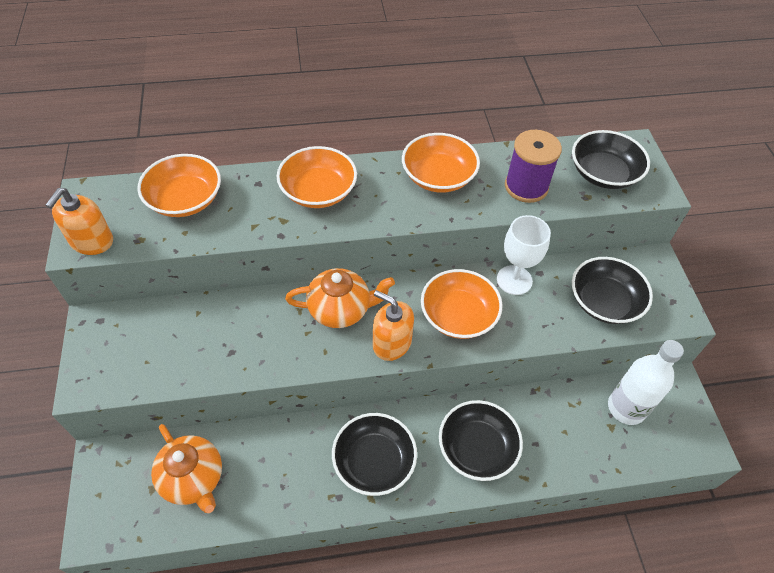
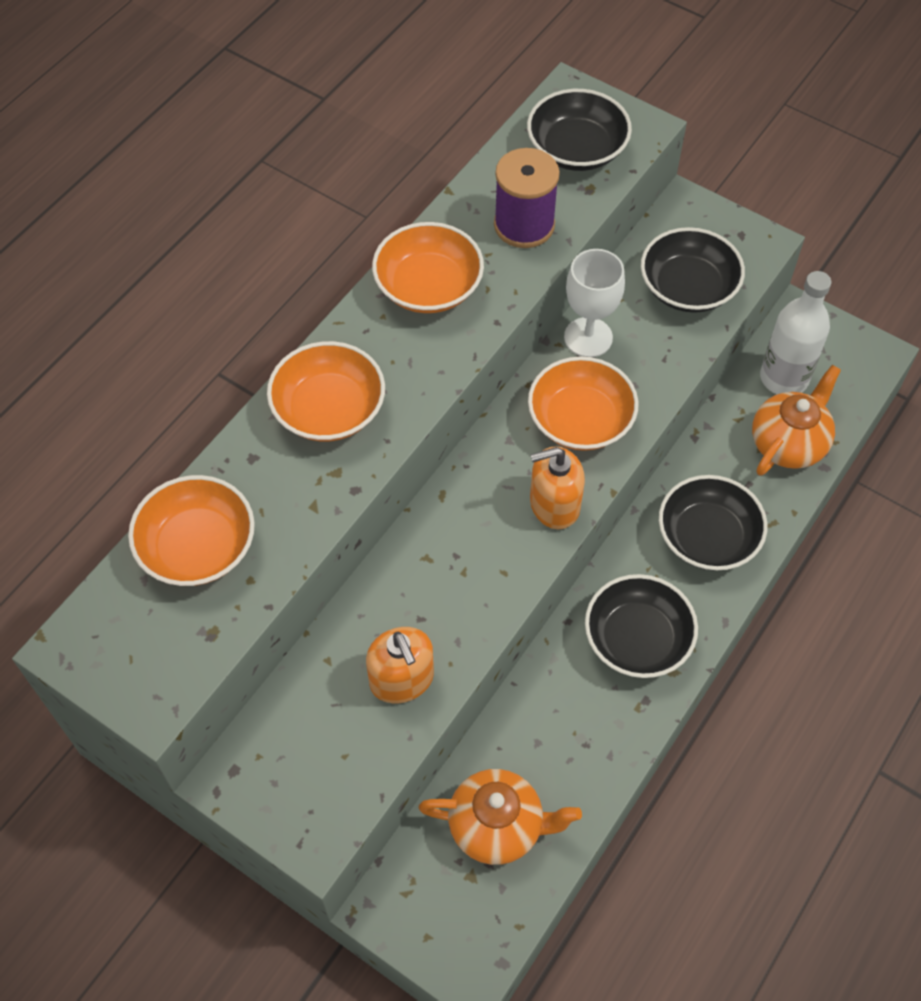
camera: 45 degrees left, 5 degrees up
orange soap dispenser [45,188,113,255] -> orange soap dispenser moved to [366,627,434,703]
orange teapot [285,268,395,328] -> orange teapot moved to [752,365,841,476]

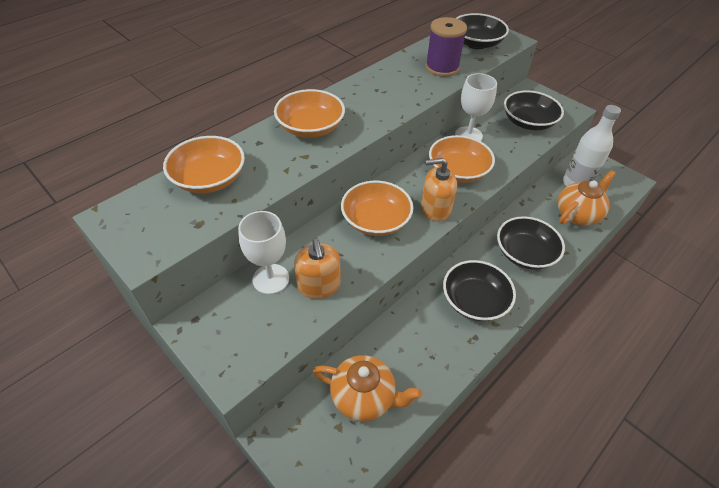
camera: 10 degrees right, 10 degrees down
orange bowl [372,222,484,313] -> orange bowl moved to [341,181,413,236]
none -> white goblet [238,211,289,294]

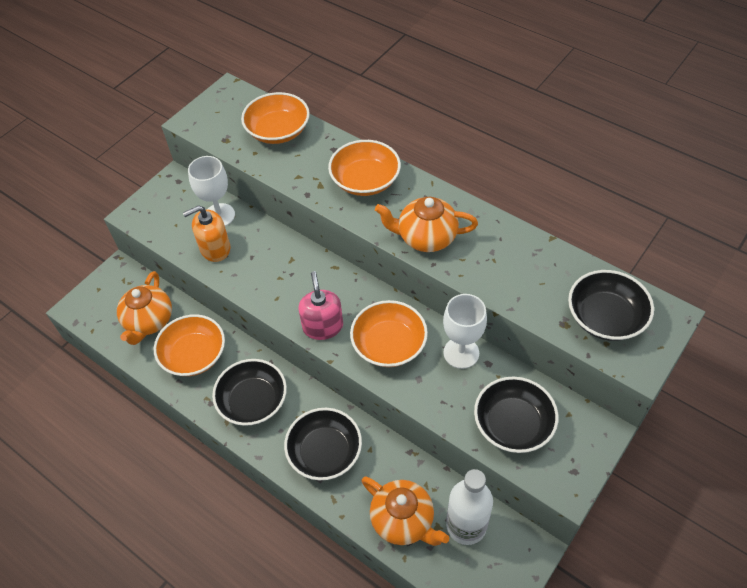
camera: 85 degrees right, 5 degrees up
orange bowl [341,181,413,236] -> orange bowl moved to [154,314,225,376]
orange soap dispenser [421,158,457,222] -> pink soap dispenser [298,271,343,340]
purple spool [425,17,467,77] -> none
none -> orange teapot [375,197,478,252]

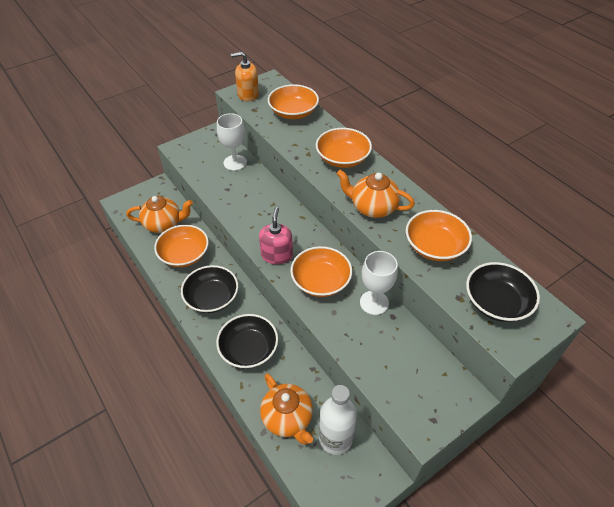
camera: 15 degrees right, 5 degrees down
orange teapot [117,271,172,345] -> orange teapot turned 120 degrees counterclockwise [126,196,193,233]
orange soap dispenser [183,205,230,262] -> orange soap dispenser moved to [231,52,259,102]
black bowl [474,376,559,453] -> none
none -> orange bowl [406,210,472,261]

